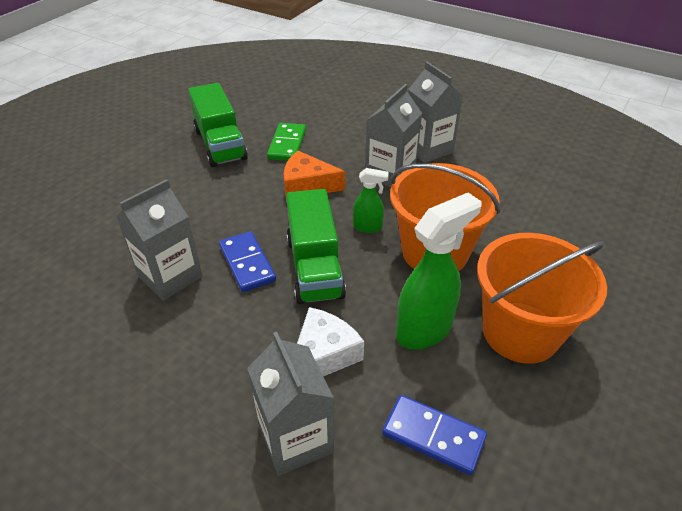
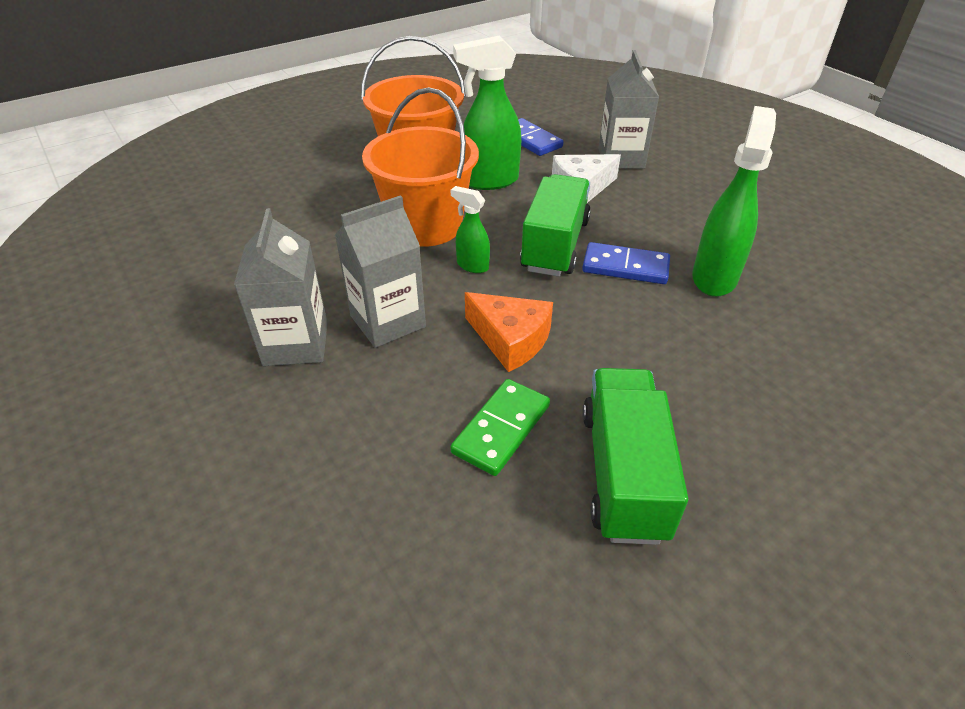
camera: 155 degrees left, 0 degrees up
grey carton [116,179,202,301] -> green spray bottle [692,106,776,297]
blue domino [219,231,276,292] -> blue domino turned 75 degrees counterclockwise [582,242,670,284]

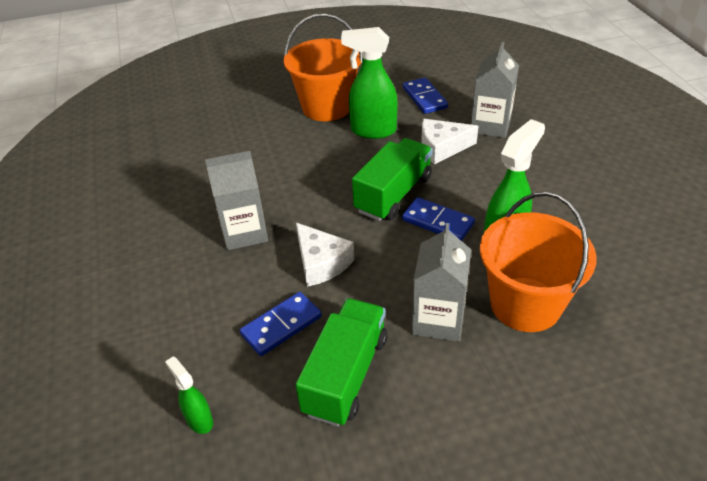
camera: 20 degrees right, 0 degrees up
grey carton [234,208,328,366] -> grey carton moved to [412,223,471,342]
orange bucket [362,87,479,247] -> orange bucket moved to [480,191,597,332]
green domino [450,379,550,476] -> blue domino [240,292,322,356]
green spray bottle [451,186,490,273] -> green spray bottle moved to [165,356,213,434]
orange cheese [465,292,553,372] -> white cheese [296,223,354,287]

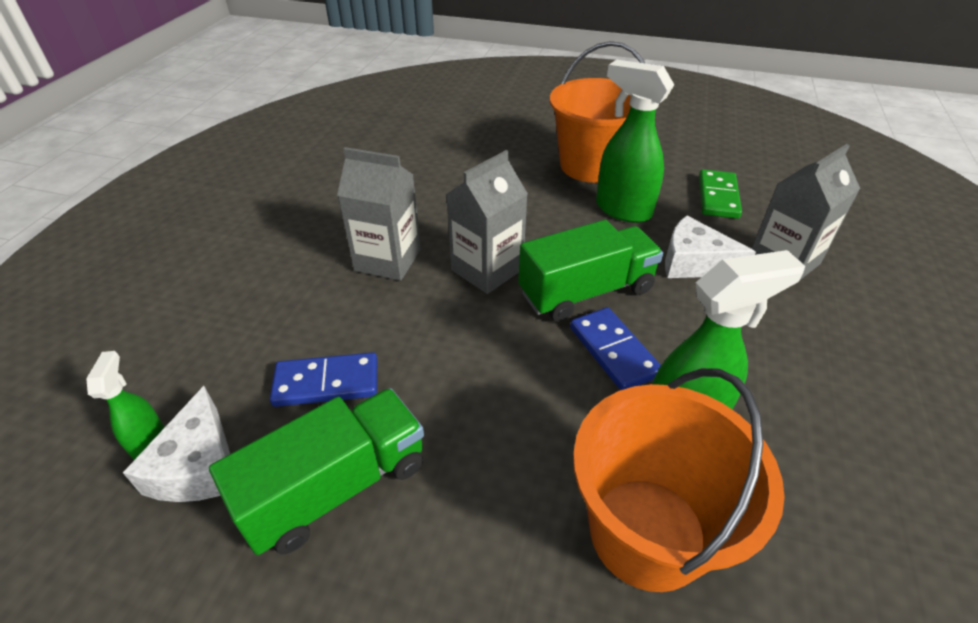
camera: 30 degrees right, 0 degrees up
white cheese [296,223,354,287] -> white cheese moved to [123,386,230,502]
blue domino [403,78,448,114] -> green domino [699,169,742,219]
grey carton [412,223,471,342] -> grey carton moved to [446,150,528,294]

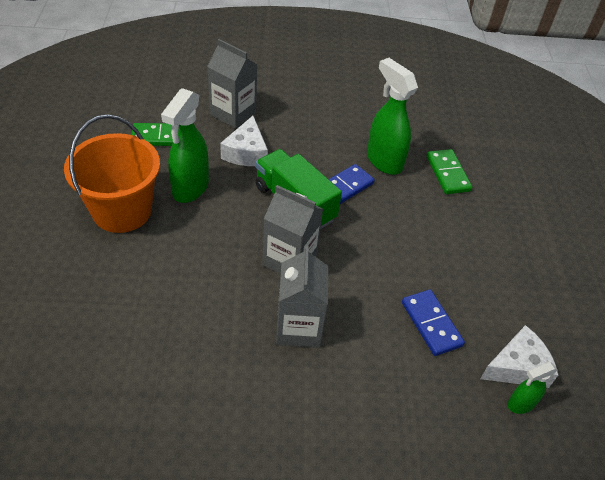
camera: 110 degrees left, 5 degrees up
green truck [209,388,424,555] -> none
orange bucket [573,368,785,592] -> green domino [427,149,472,194]

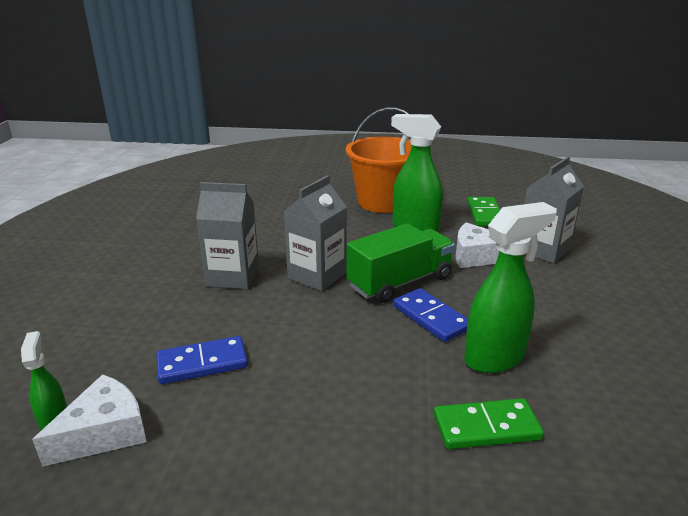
camera: 100 degrees right, 20 degrees down
white cheese [480,325,558,388] -> white cheese turned 120 degrees counterclockwise [32,374,147,467]

